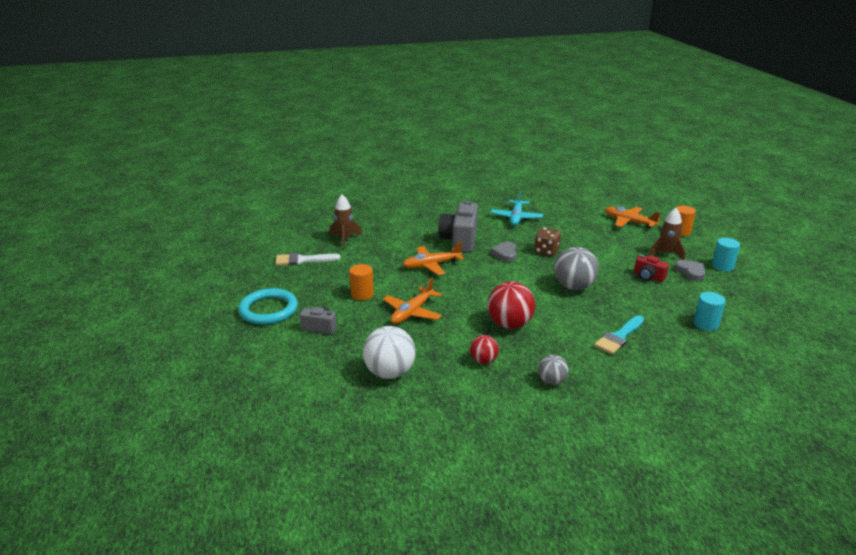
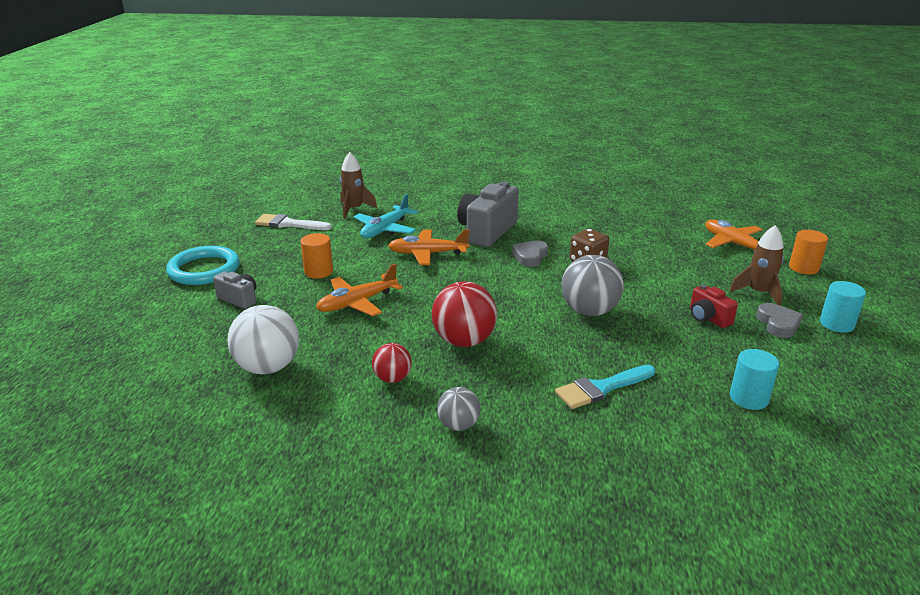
camera: 20 degrees right, 0 degrees up
turquoise plane [491,190,543,226] -> turquoise plane moved to [354,194,418,238]

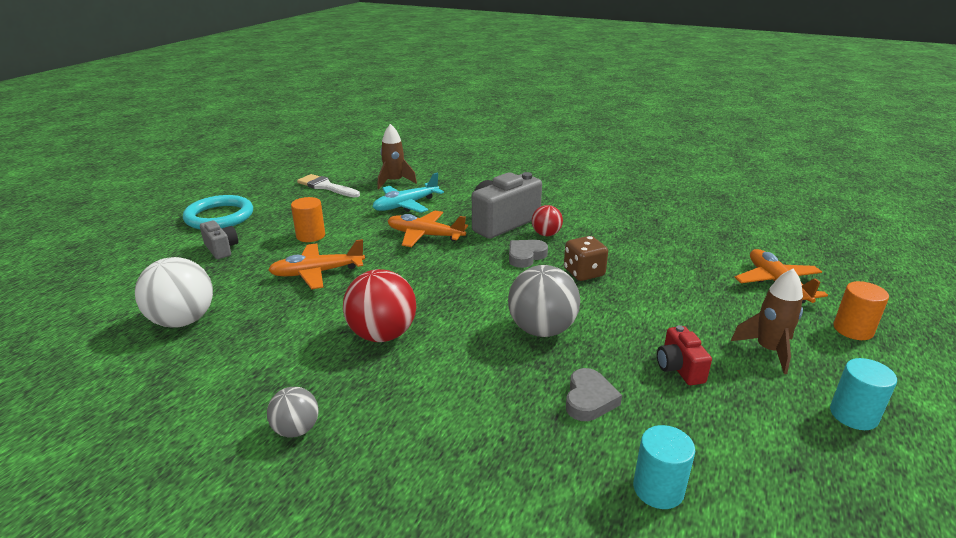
camera: 20 degrees right, 0 degrees up
red ball [372,343,412,383] -> red ball moved to [532,205,563,236]
turquoise brush [555,365,655,409] -> none
grey heart [756,303,803,338] -> grey heart moved to [566,368,622,421]

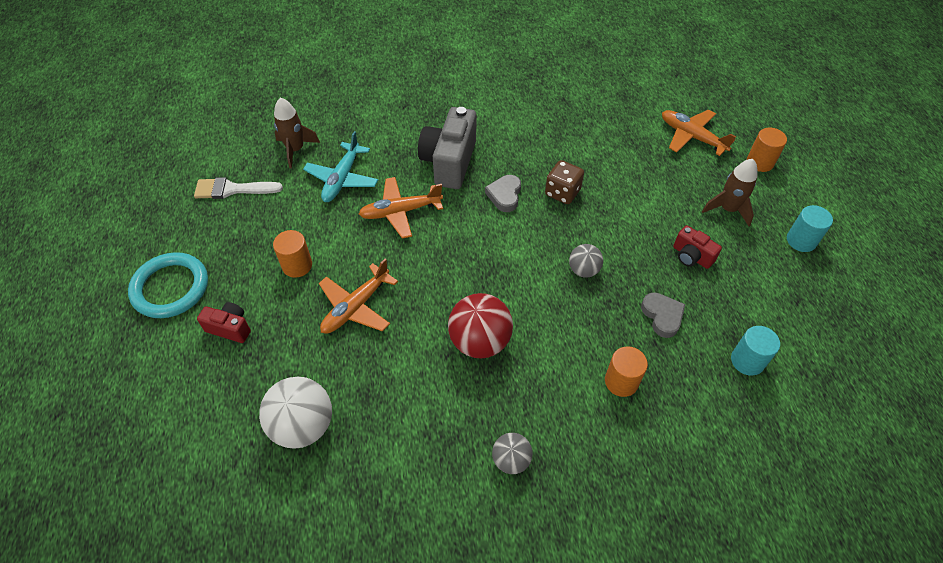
camera: 35 degrees left, 25 degrees up
grey camera [200,221,238,259] -> red camera [197,302,251,343]
grey ball [508,265,580,337] -> grey ball [569,244,603,278], size x0.57
red ball [532,205,563,236] -> none
none -> orange cylinder [605,346,648,397]

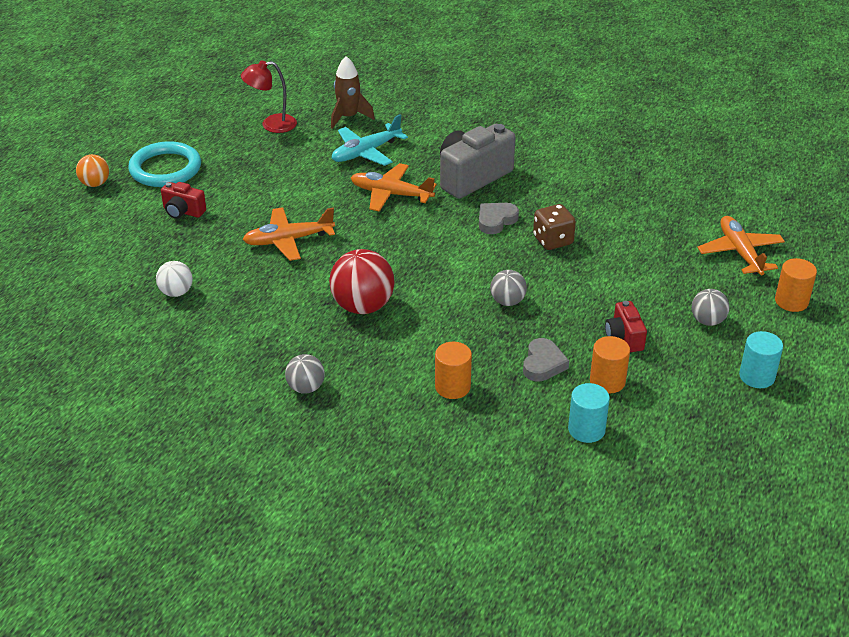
camera: 35 degrees right, 15 degrees down
white brush [194,177,283,199] -> red lamp [241,60,297,133]
red camera [197,302,251,343] -> red camera turned 150 degrees clockwise [161,182,206,219]
white ball [259,377,332,449] -> white ball [156,261,193,297], size x0.57
orange cylinder [273,230,312,278] -> orange cylinder moved to [590,336,630,393]
brown rocket [702,159,758,226] -> grey ball [691,289,729,326]
none -> orange ball [76,154,109,187]

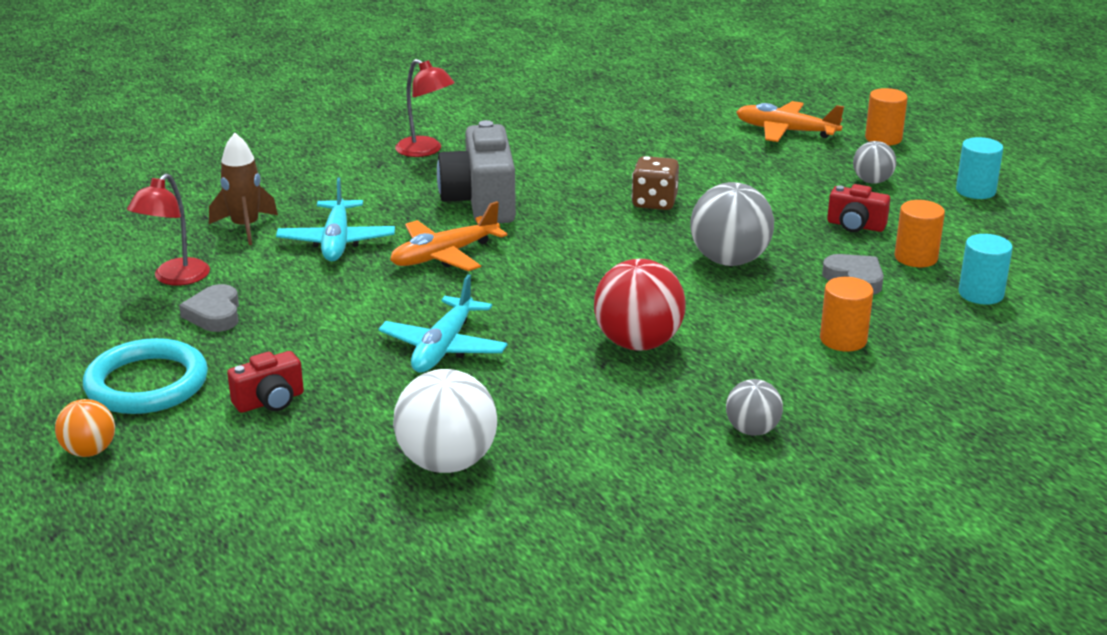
camera: 55 degrees left, 10 degrees down
white ball [156,261,193,297] -> white ball [393,369,497,473], size x1.77
orange plane [243,207,335,261] -> turquoise plane [378,274,508,372]
grey heart [479,203,519,234] -> grey heart moved to [179,284,239,332]
grey ball [490,270,527,306] -> grey ball [690,182,774,266], size x1.77
none -> red lamp [395,59,455,157]

